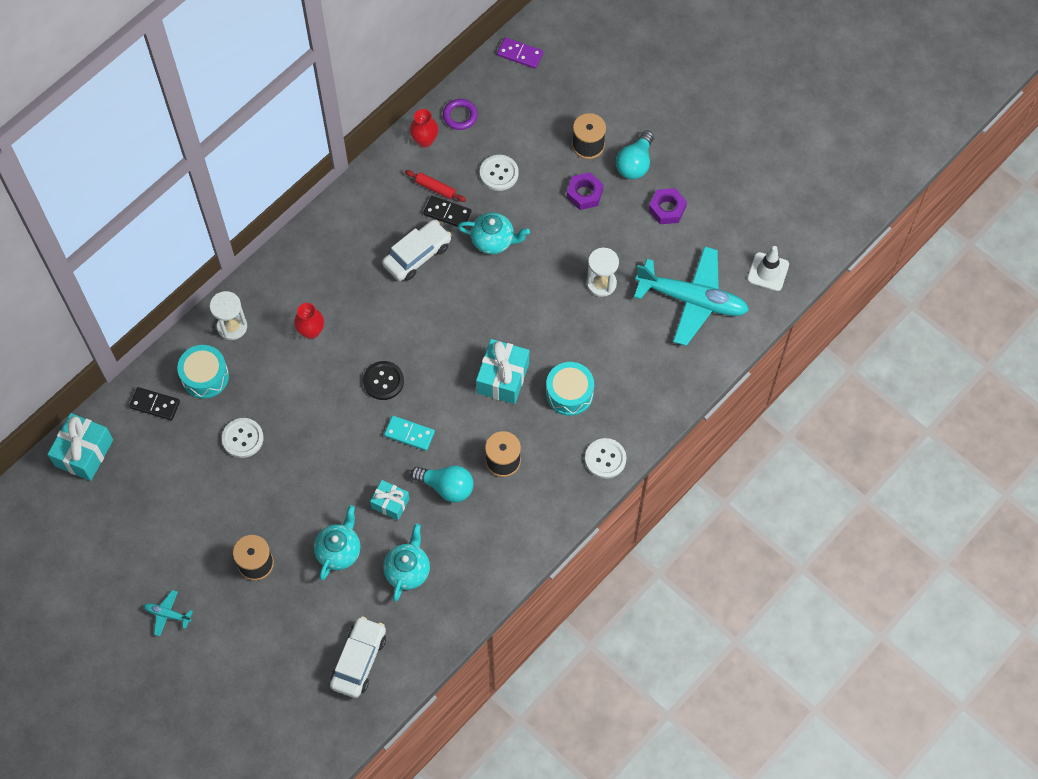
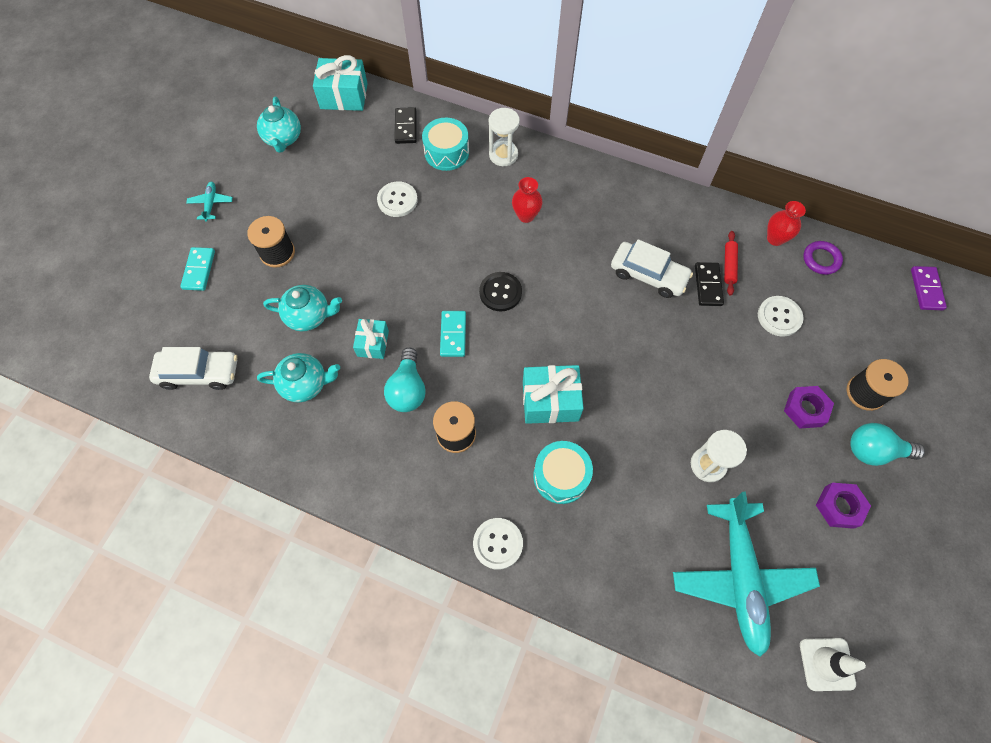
camera: 70 degrees right, 0 degrees up
turquoise teapot [458,212,530,254] -> turquoise teapot moved to [257,97,301,153]
none -> turquoise domino [180,247,215,291]

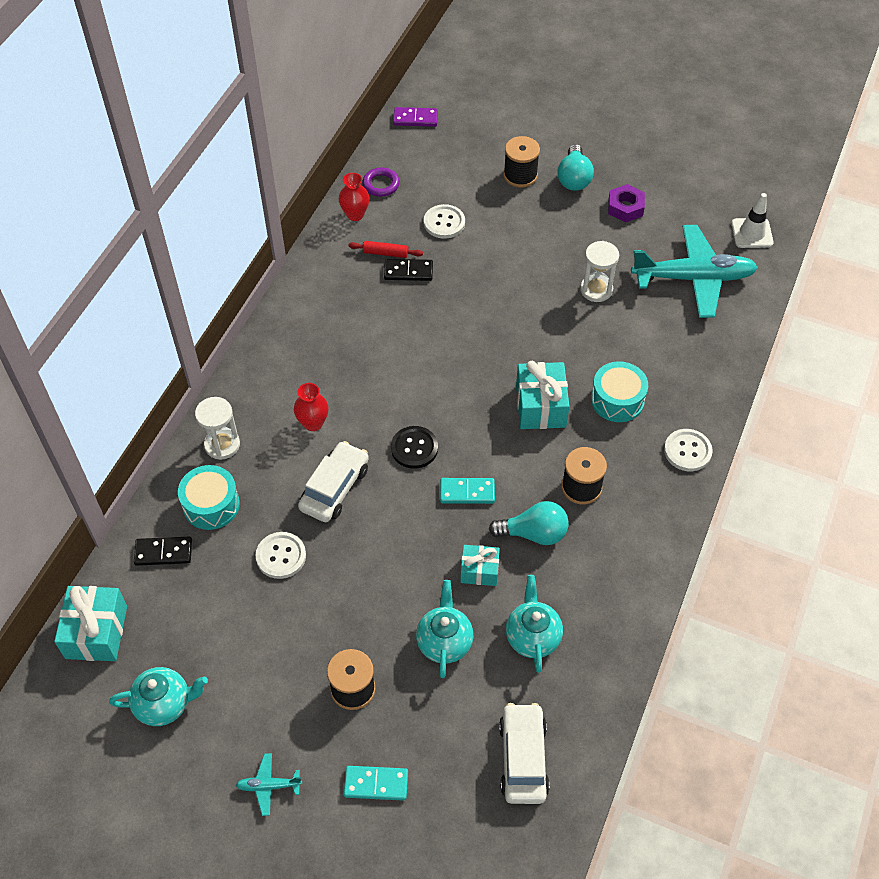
camera: 90 degrees left, 10 degrees down
white car [611,239,693,298] -> white car moved to [298,441,369,522]
purple nut [784,386,834,429] -> none

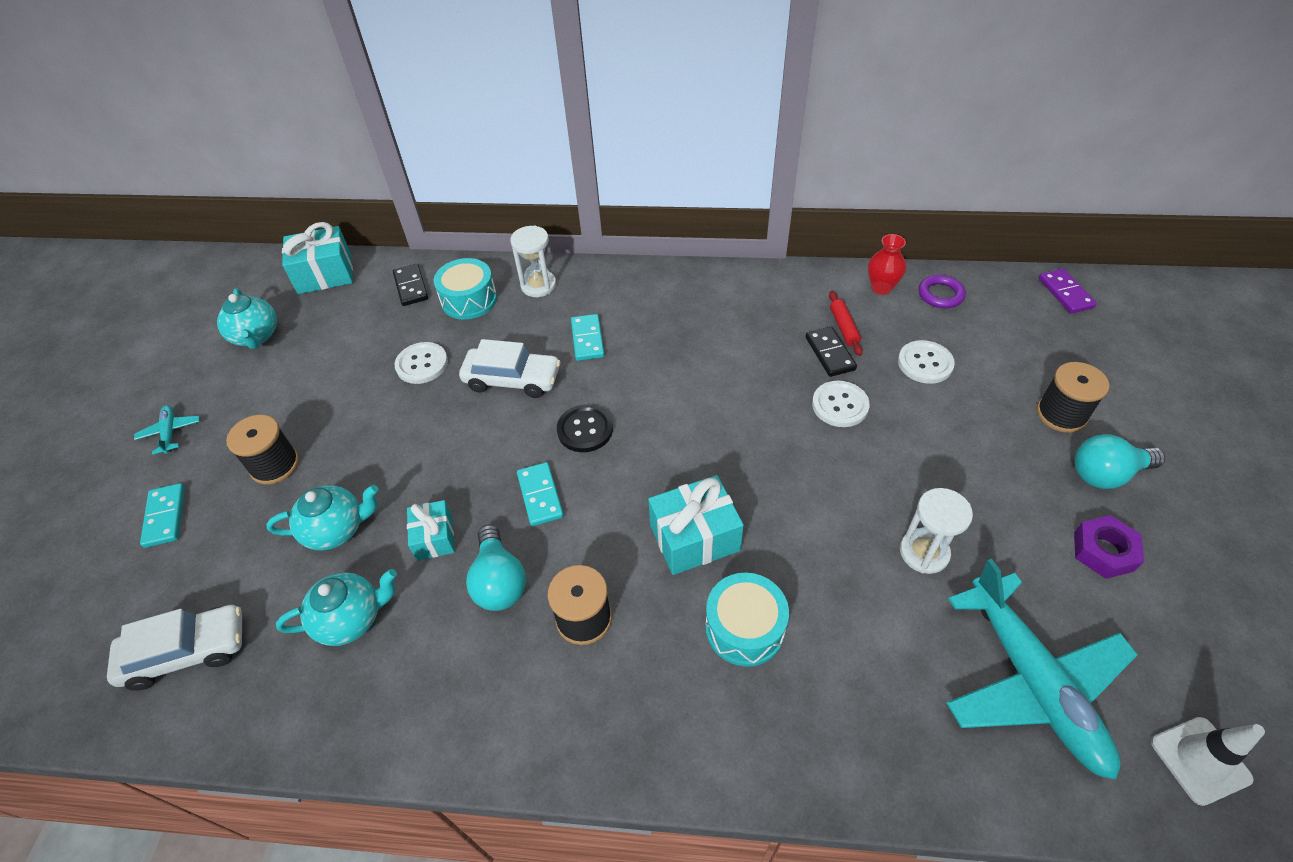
camera: 75 degrees right, 5 degrees down
red vase [294,383,329,431] -> turquoise domino [571,314,604,361]
white button [664,429,713,471] -> white button moved to [812,381,870,427]

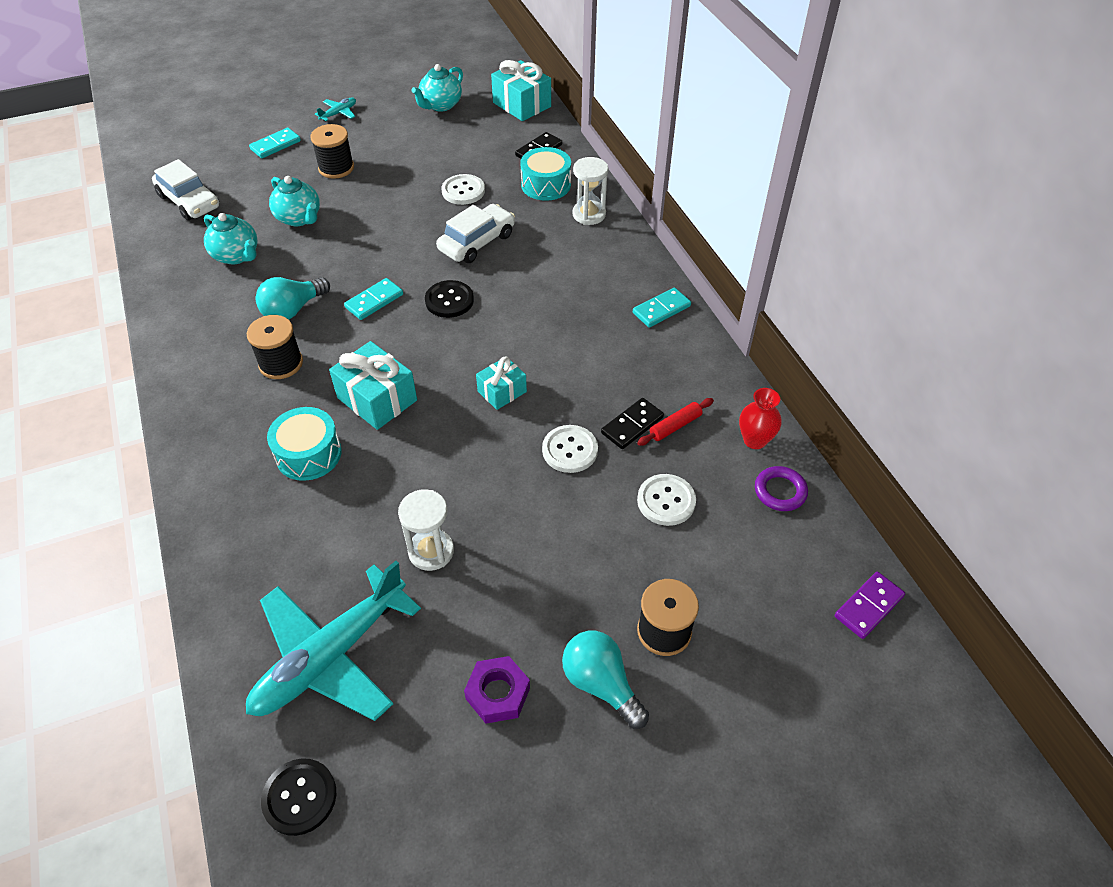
camera: 60 degrees right, 0 degrees up
turquoise gift [407,500,455,561] -> turquoise gift moved to [476,357,527,410]
white car [459,339,561,398] -> white car turned 120 degrees counterclockwise [436,204,515,263]
turquoise domino [571,314,604,361] -> turquoise domino moved to [633,287,691,328]
white traffic cone [1151,717,1265,806] -> black button [261,758,336,836]

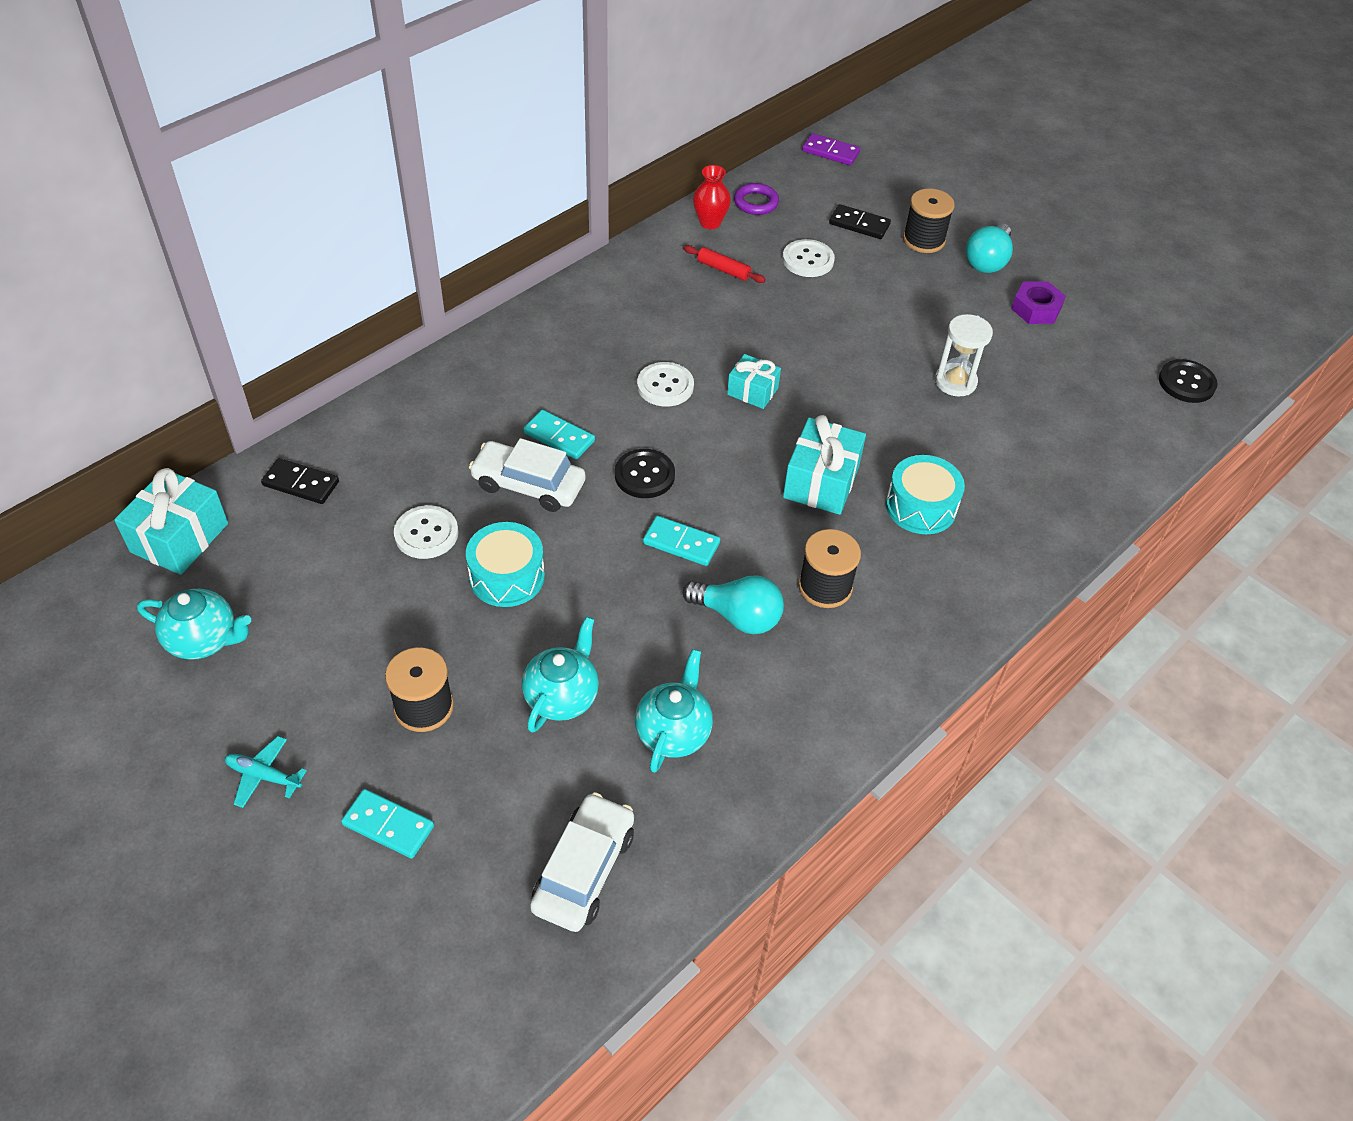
camera: 115 degrees left, 0 degrees up
turquoise plane [246,561,421,721] -> none
turquoise drum [520,147,571,201] -> turquoise drum moved to [466,522,545,607]
white button [542,425,598,473] -> white button moved to [637,362,694,407]
white hourglass [573,157,608,225] -> none
black domino [601,398,664,449] -> black domino moved to [829,204,891,239]
turquoise domino [633,287,691,328] -> turquoise domino moved to [523,410,595,459]

